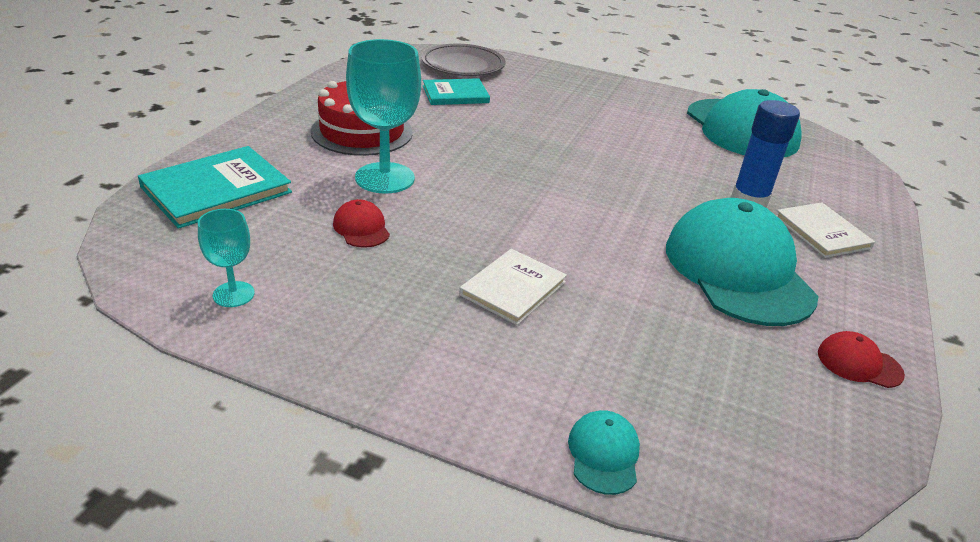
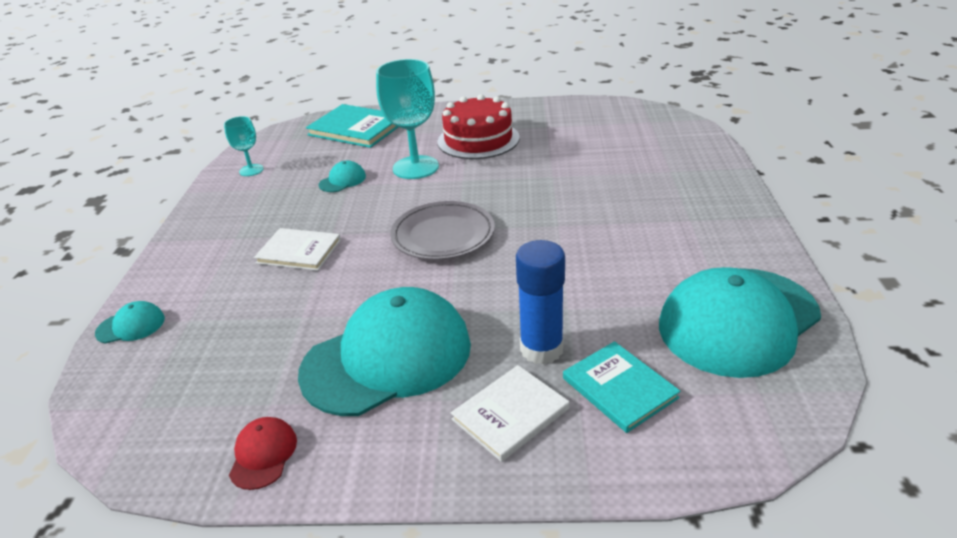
camera: 75 degrees right, 0 degrees up
red cap [333,199,390,248] -> turquoise cap [319,161,366,192]
grey plate [421,44,505,76] -> grey plate moved to [390,201,495,260]
turquoise book [423,78,490,105] -> turquoise book moved to [563,341,681,433]

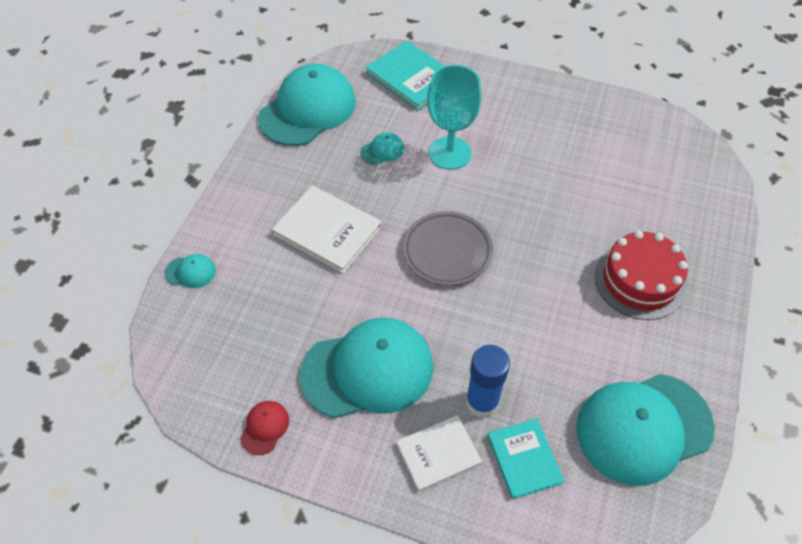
camera: 15 degrees right, 20 degrees up
turquoise goblet [224,116,264,176] -> turquoise cap [258,64,356,146]
white book [254,228,341,271] -> white book [272,185,382,273], size x1.51
red cake [438,94,520,159] -> red cake moved to [594,230,688,320]

